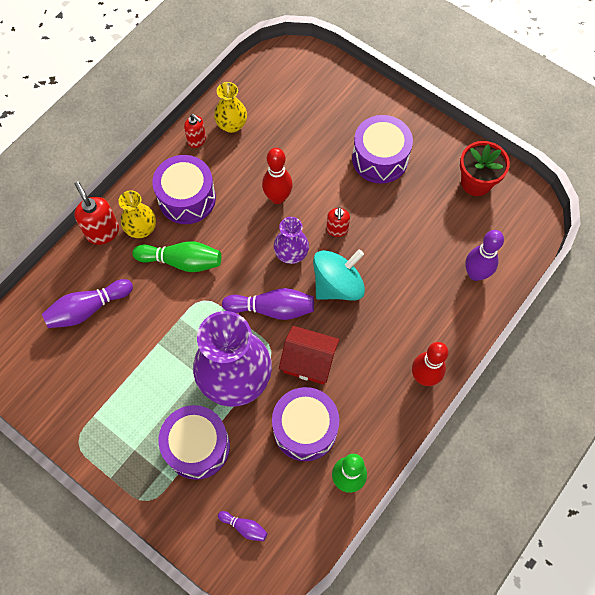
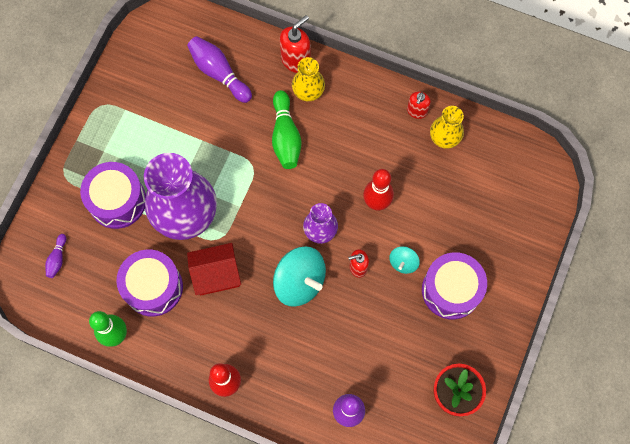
camera: 75 degrees right, 5 degrees up
purple drum [152,155,216,224] -> none
purple bowling pin [222,288,314,320] -> none
red house [279,326,339,385] -> red house turned 75 degrees clockwise [187,243,241,295]
none -> turquoise spinning top [389,246,420,274]

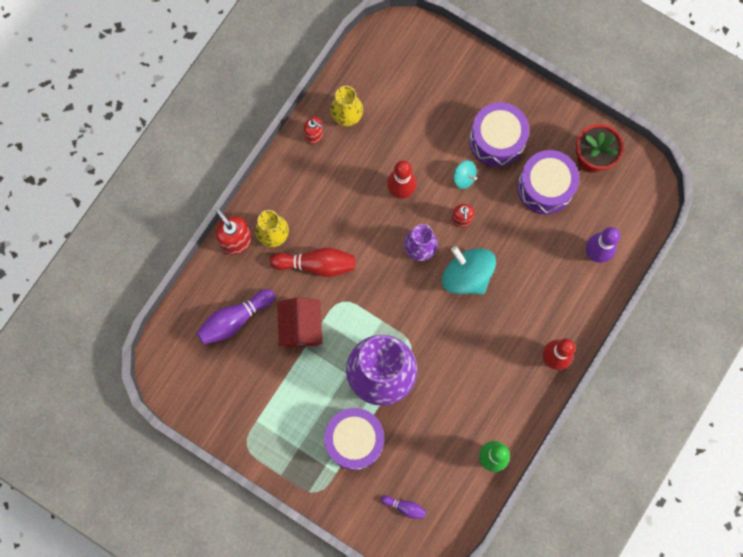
camera: 80 degrees left, 5 degrees up
purple drum [116,250,183,317] -> purple drum moved to [517,150,579,214]
red house [187,243,241,295] -> red house moved to [277,297,322,347]
green bowling pin [272,90,301,169] -> red bowling pin [270,248,355,277]
turquoise spinning top [273,246,326,307] -> turquoise spinning top turned 90 degrees counterclockwise [442,246,496,295]

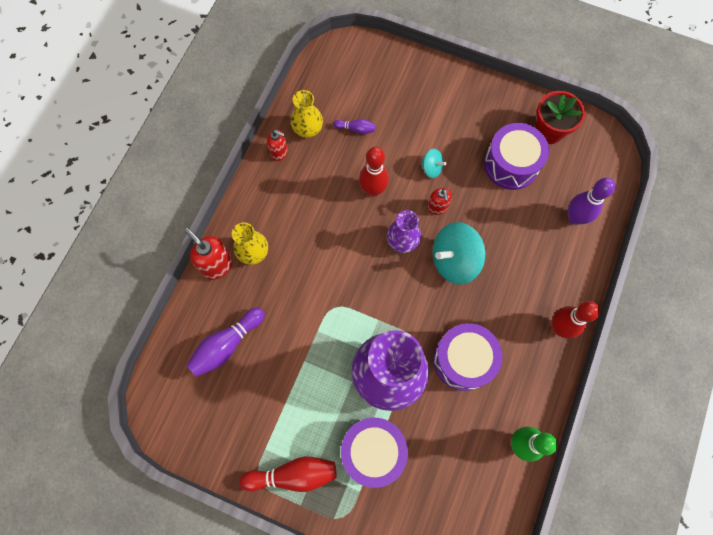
camera: 10 degrees left, 5 degrees down
red bowling pin [270,248,355,277] -> red bowling pin moved to [239,457,337,492]
red house [277,297,322,347] -> none
purple bowling pin [381,496,427,519] -> purple bowling pin moved to [333,119,376,134]
turquoise spinning top [442,246,496,295] -> turquoise spinning top turned 60 degrees counterclockwise [433,222,485,285]
purple drum [470,102,529,167] -> purple drum moved to [433,323,502,391]

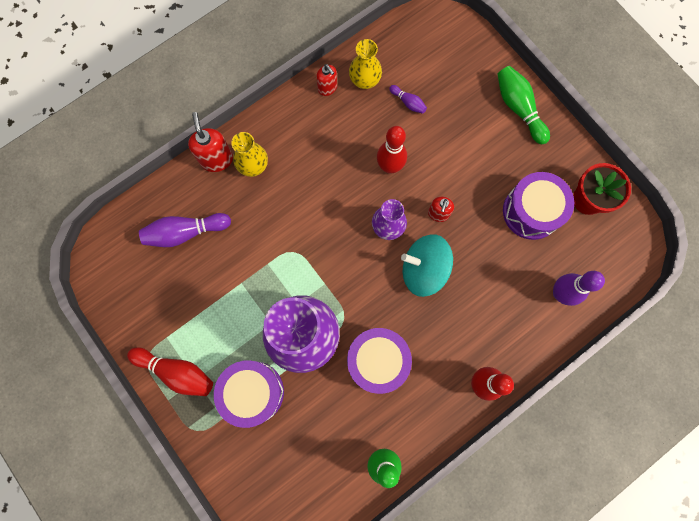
camera: 30 degrees right, 5 degrees up
turquoise spinning top [421,148,446,178] -> none
none -> green bowling pin [497,66,550,144]

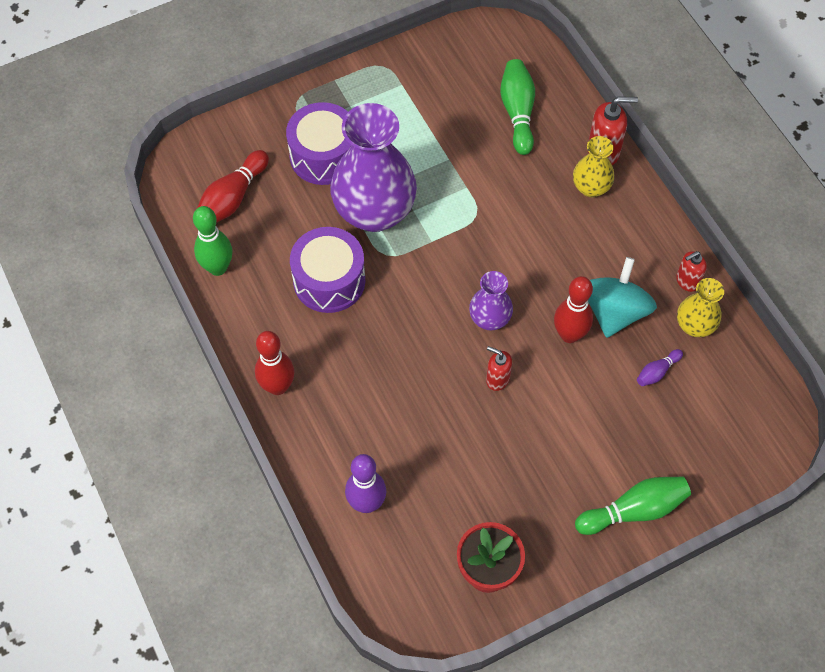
camera: 100 degrees right, 15 degrees down
red bowling pin [127,347,213,396] -> red bowling pin moved to [197,150,269,223]
purple bowling pin [139,213,231,247] -> green bowling pin [500,59,535,155]
turquoise spinning top [401,234,453,297] -> turquoise spinning top moved to [588,257,657,338]
purple drum [503,172,574,240] -> none

